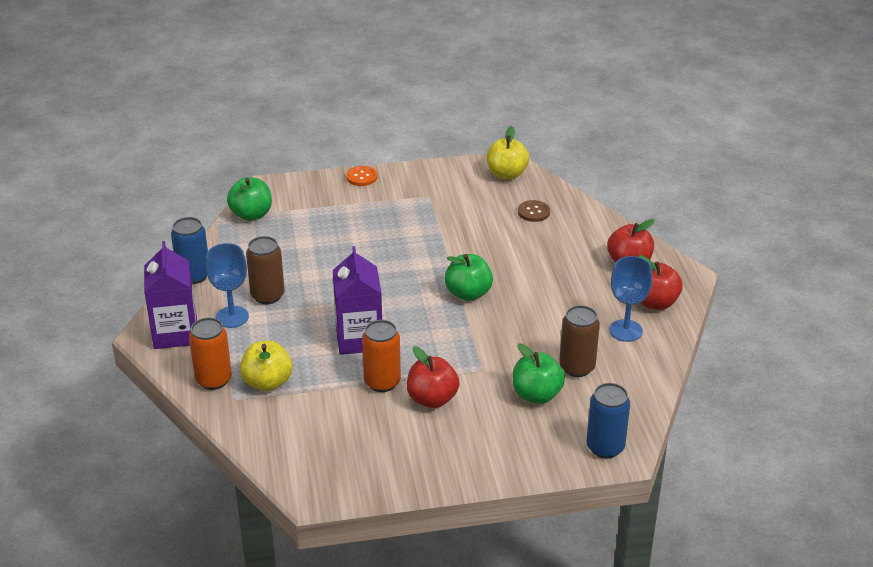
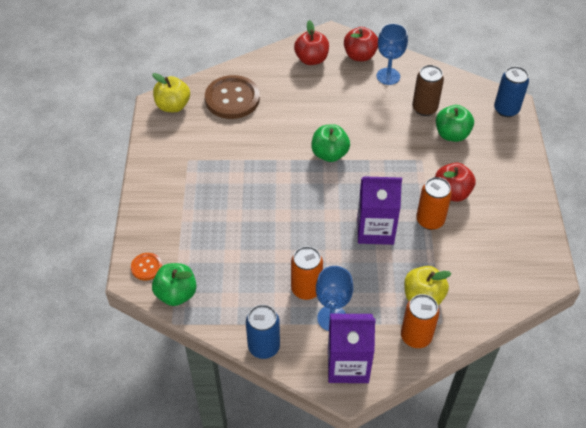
camera: 80 degrees left, 15 degrees up
brown can [246,236,285,304] -> orange can [291,246,323,300]
orange button [346,166,377,186] -> orange button moved to [131,253,162,280]
brown button [518,200,550,222] -> brown button [205,75,260,119], size x2.08

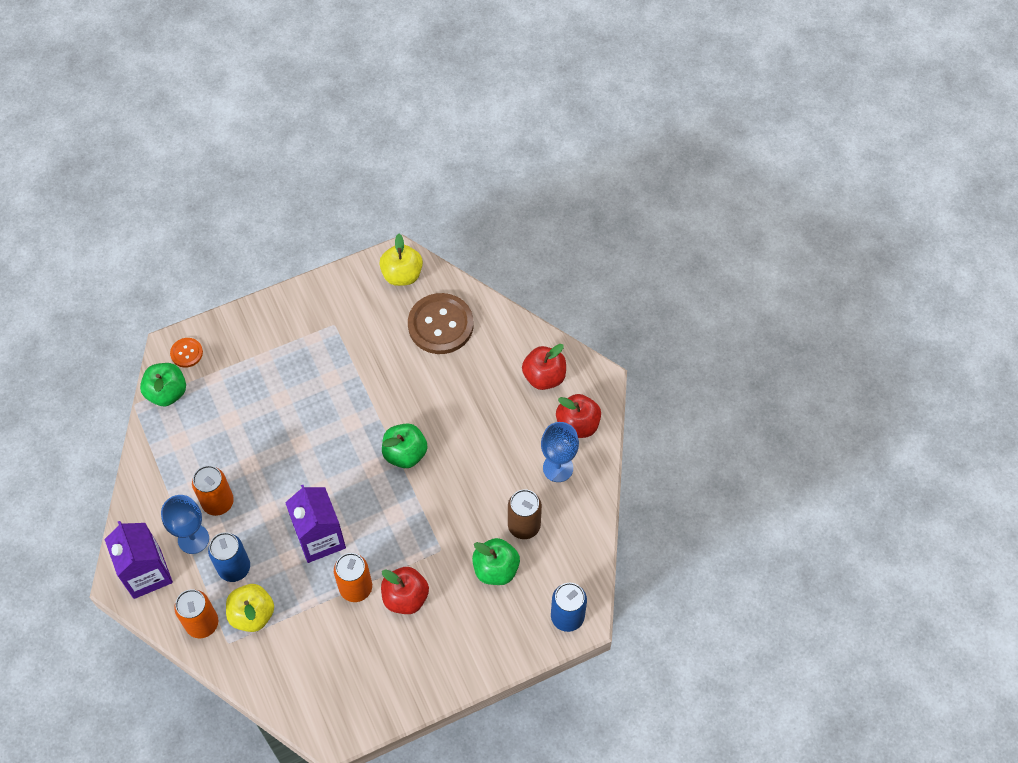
camera: 65 degrees right, 10 degrees up
blue can [246,305,280,359] -> blue can moved to [208,532,250,582]

